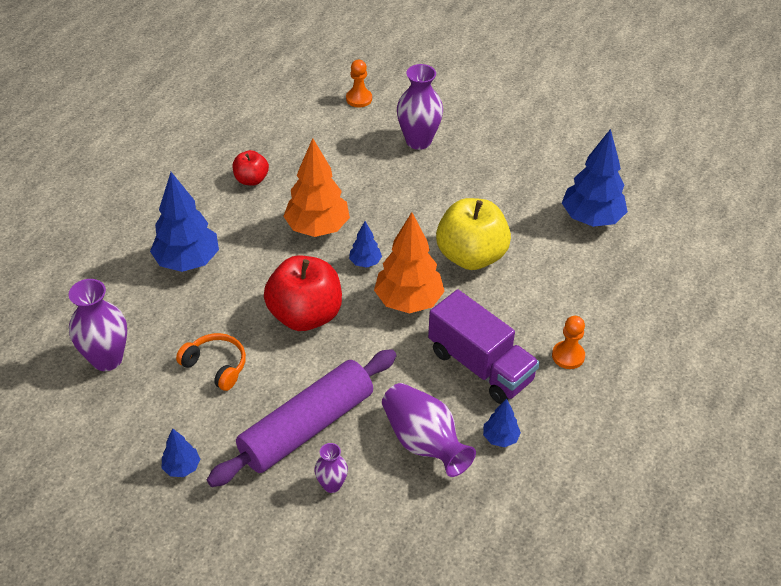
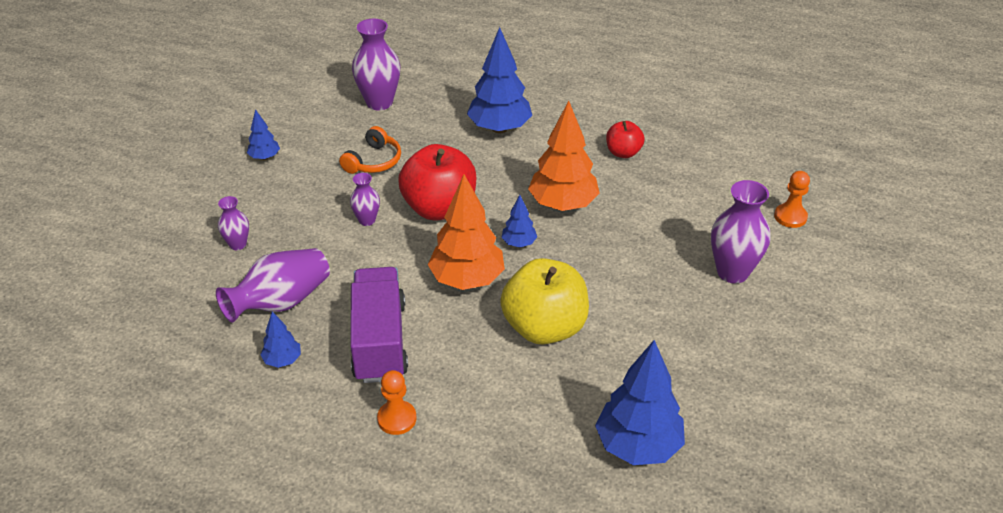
camera: 85 degrees right, 5 degrees down
purple rolling pin [207,349,396,487] -> none
purple truck [428,290,540,404] -> purple truck turned 135 degrees clockwise [350,267,408,383]
none -> purple vase [350,173,380,226]

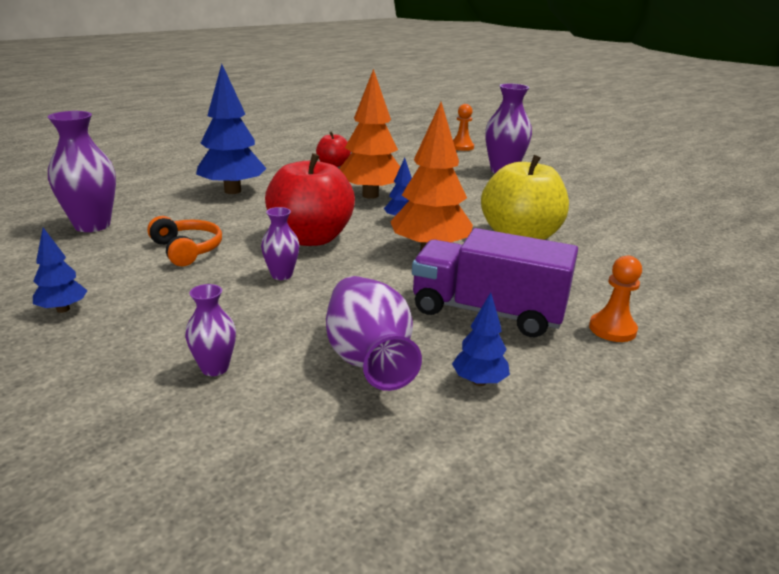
camera: 65 degrees left, 15 degrees down
blue tree [595,340,685,465] -> none

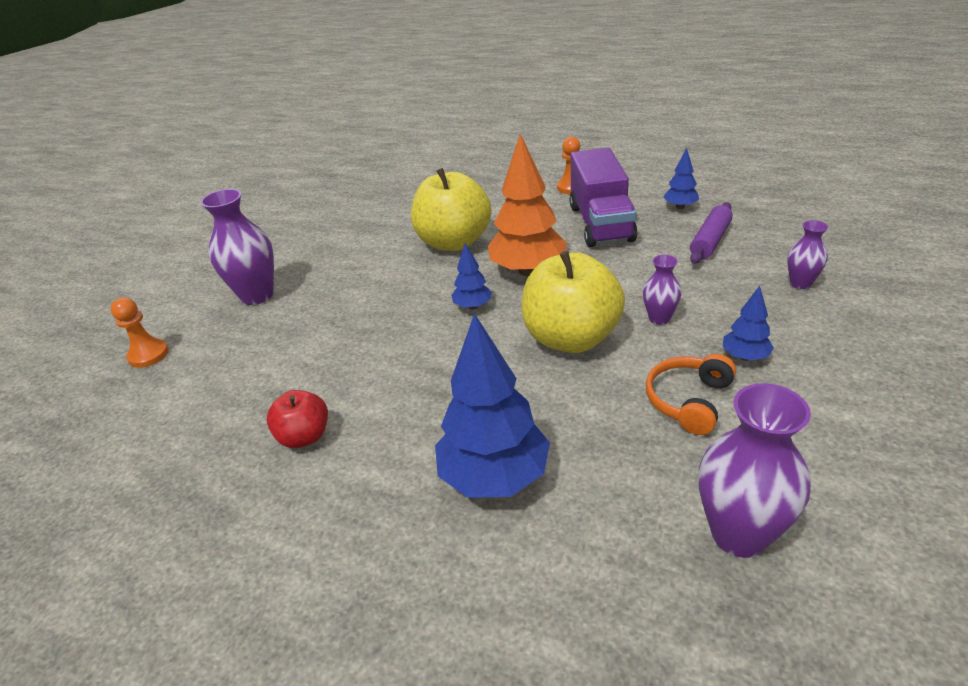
camera: 110 degrees left, 10 degrees up
blue tree [33,228,88,313] -> blue tree moved to [723,286,774,361]
red apple [265,153,355,246] -> yellow apple [522,251,625,353]
purple vase [326,276,422,391] -> purple rolling pin [690,202,733,264]
orange tree [339,69,400,199] -> none

